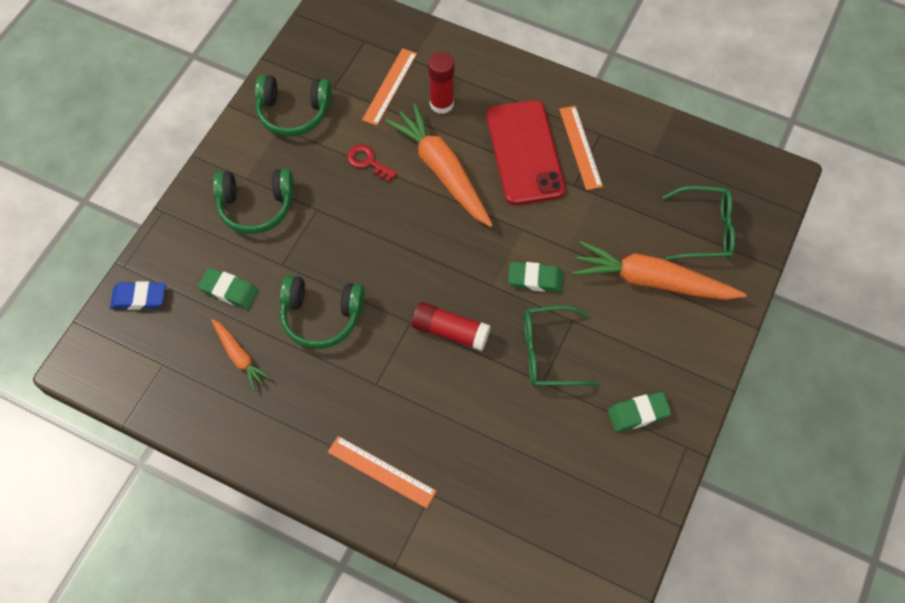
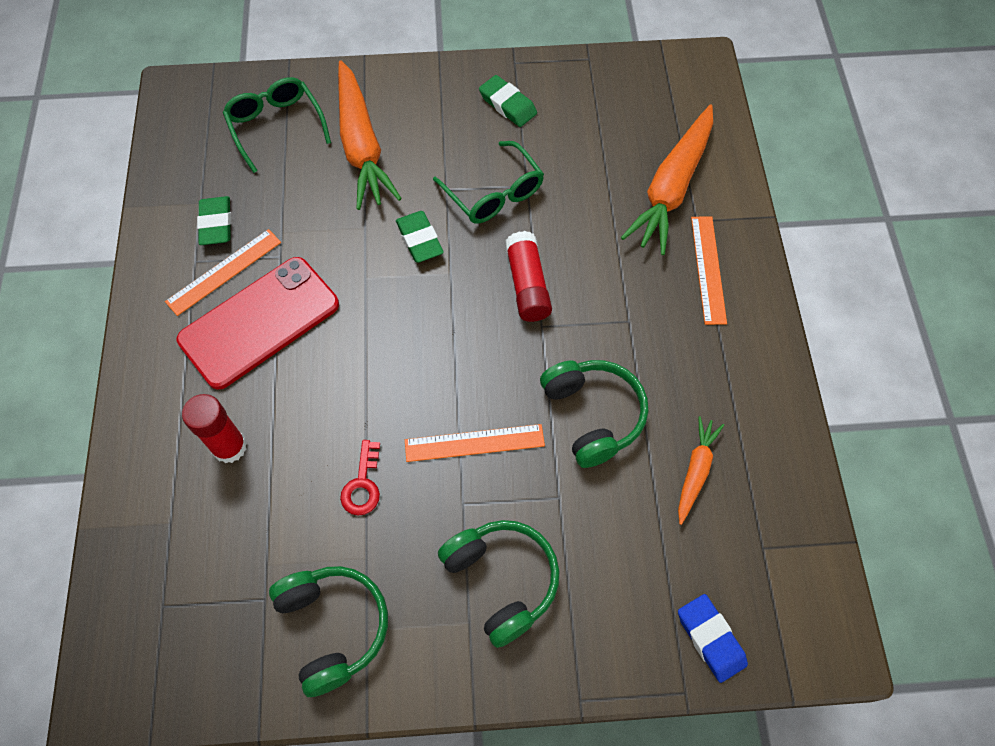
camera: 120 degrees left, 0 degrees up
green eraser [198,268,259,309] -> green eraser moved to [197,196,231,245]
orange ruler [362,48,417,126] -> orange ruler moved to [405,424,545,462]
orange carrot [385,104,493,227] -> orange carrot moved to [621,104,713,255]

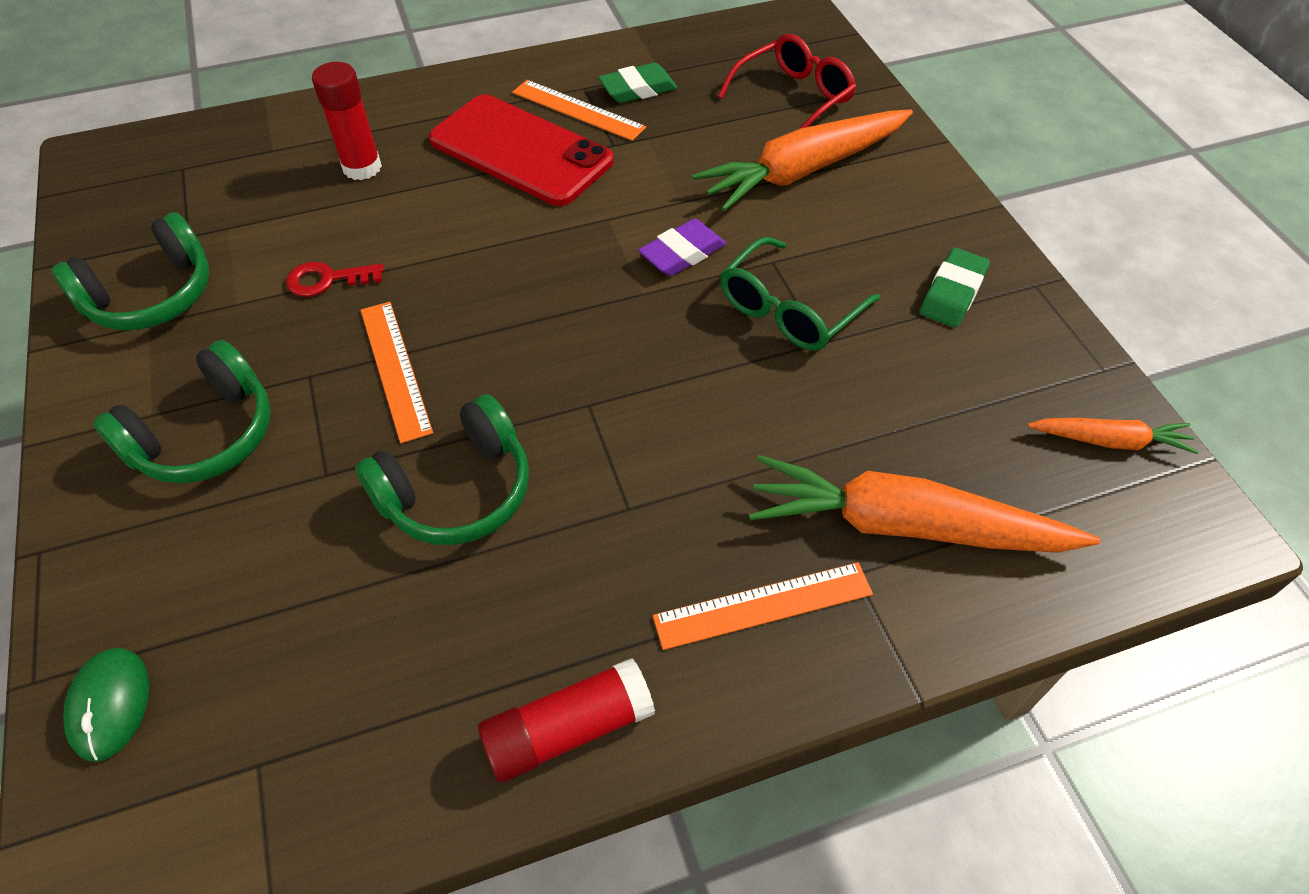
camera: 75 degrees right, 10 degrees down
green glasses [223,77,331,173] -> red glasses [718,34,856,129]
green eraser [396,211,444,263] -> purple eraser [638,219,726,276]
red glue stick [505,231,552,322] -> red glue stick moved to [478,658,655,783]
orange carrot [678,416,724,525] -> orange carrot moved to [1027,418,1199,454]
blue eraser [678,594,748,683] -> green mouse [63,648,149,761]

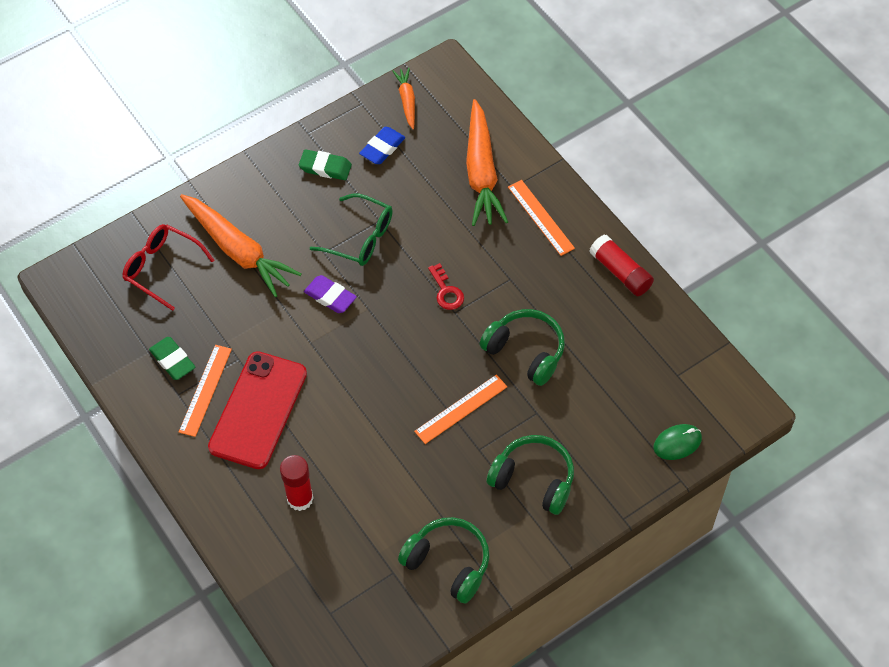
camera: 105 degrees left, 5 degrees up
red key [286,262,384,297] -> red key moved to [428,263,464,310]
none -> blue eraser [359,127,405,164]

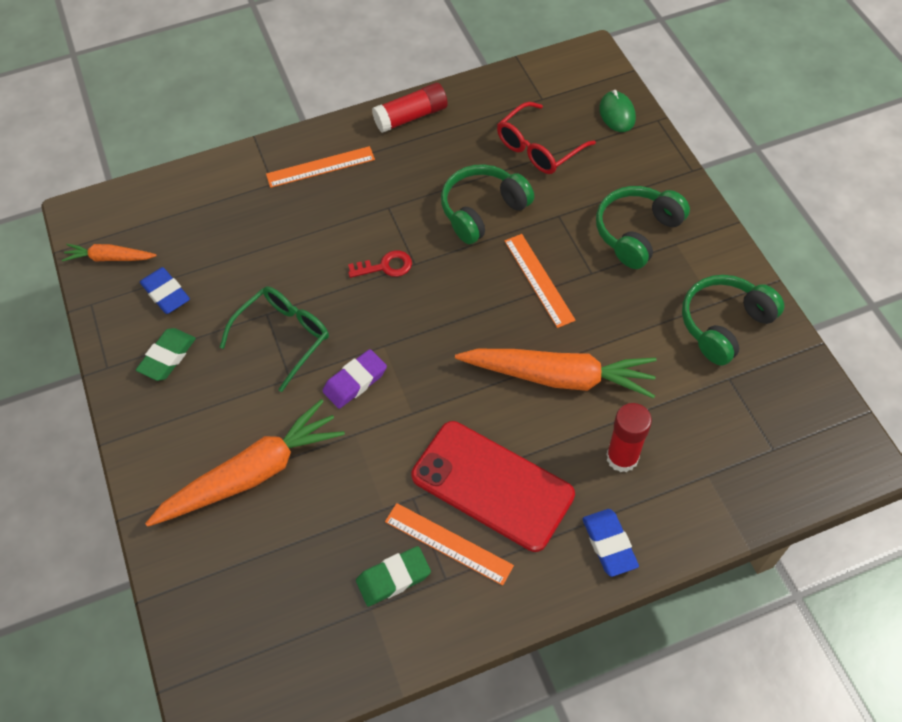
camera: 75 degrees left, 0 degrees up
red glasses [122,224,214,311] -> red glasses moved to [497,102,596,174]
orange carrot [466,99,508,226] -> orange carrot moved to [455,349,656,399]
none -> blue eraser [582,509,639,577]

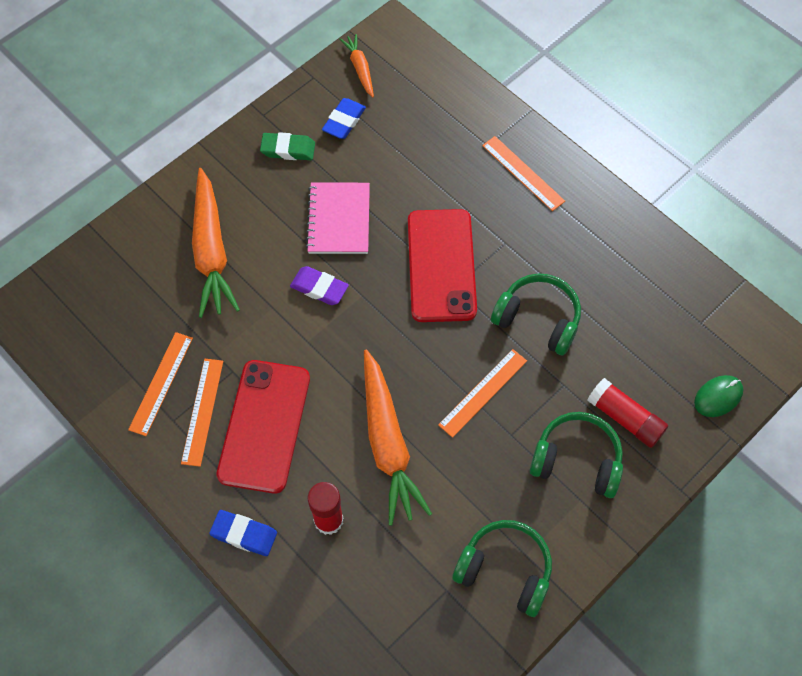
camera: 65 degrees right, 5 degrees up
orange carrot [145,399,345,527] -> orange carrot turned 45 degrees clockwise [192,168,240,318]
green glasses [220,287,329,392] -> pink notebook [306,182,370,254]
red key [348,250,412,278] -> red phone [408,209,477,322]
green eraser [356,546,431,606] -> orange ruler [128,332,193,436]
red glue stick [372,83,448,133] -> red glue stick moved to [587,378,668,448]
red glasses [497,102,596,174] -> none
blue eraser [582,509,639,577] -> blue eraser turned 60 degrees clockwise [209,510,277,556]

